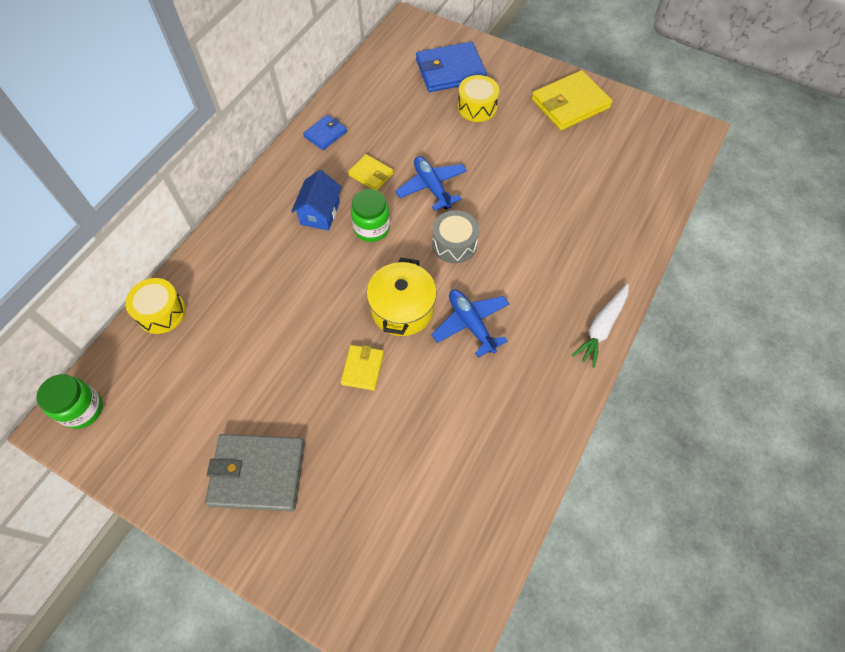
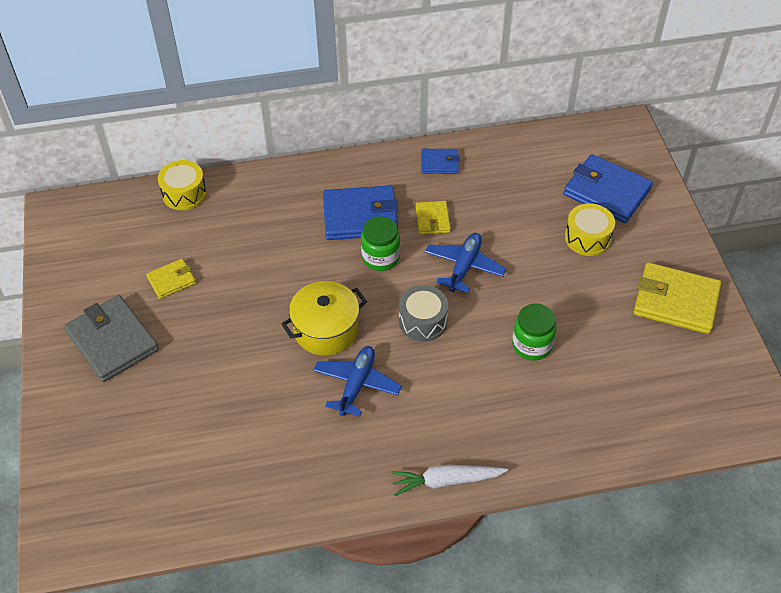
camera: 50 degrees right, 10 degrees down
green jar [36,374,103,429] -> green jar moved to [512,304,557,361]
blue house [291,170,342,231] -> blue wallet [323,186,398,240]
yellow wallet [341,345,384,391] -> yellow wallet moved to [146,259,196,299]

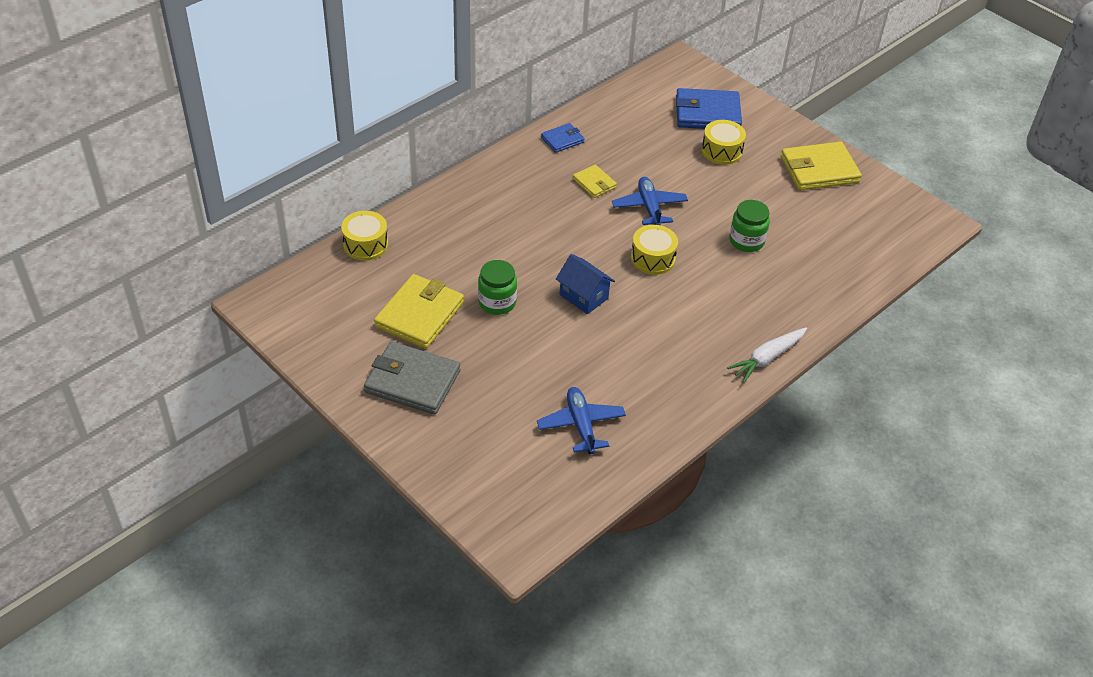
camera: 35 degrees left, 5 degrees down
yellow wallet [146,259,196,299] -> yellow wallet [374,274,464,349], size x1.87
yellow pot [281,281,367,356] -> blue house [556,254,615,314]
blue plane [313,346,402,417] -> blue plane moved to [537,387,626,454]
blue wallet [323,186,398,240] -> none
green jar [361,217,400,271] -> green jar moved to [478,260,517,315]
grey drum [399,285,448,342] -> yellow drum [631,225,678,275]

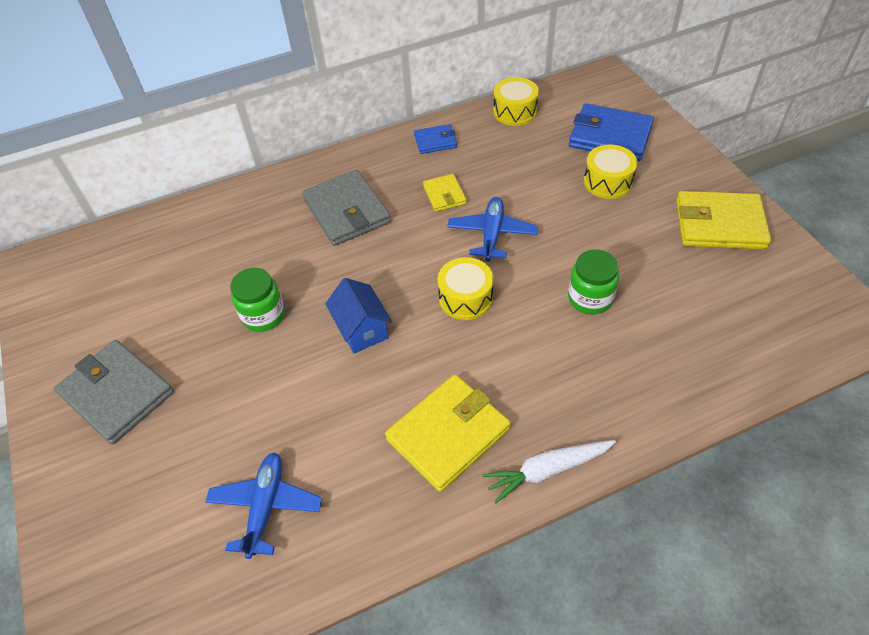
camera: 25 degrees right, 5 degrees up
yellow drum [341,211,388,261] -> yellow drum moved to [493,77,539,126]
yellow wallet [374,274,464,349] -> yellow wallet moved to [385,375,511,492]
none -> grey wallet [302,170,391,246]

